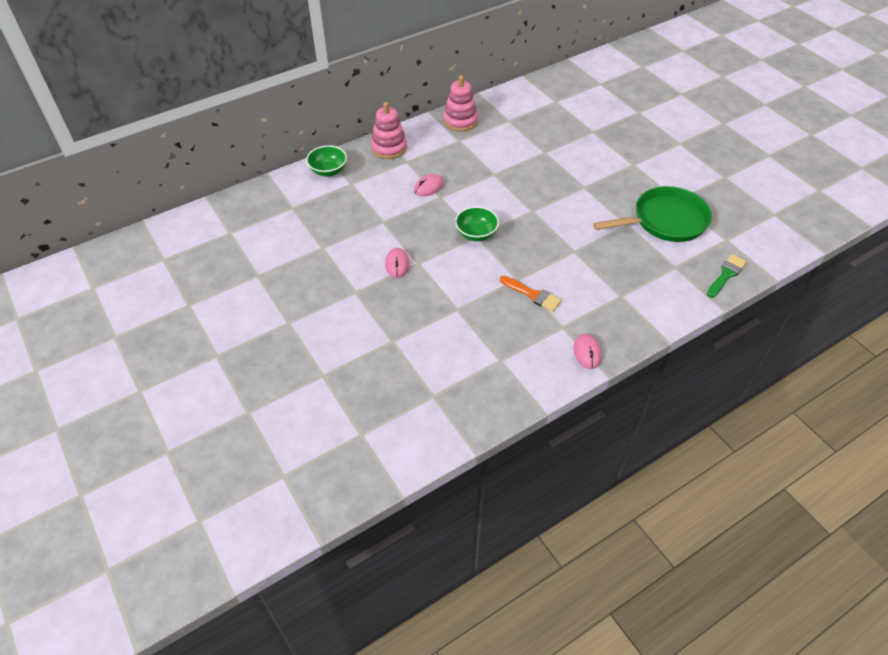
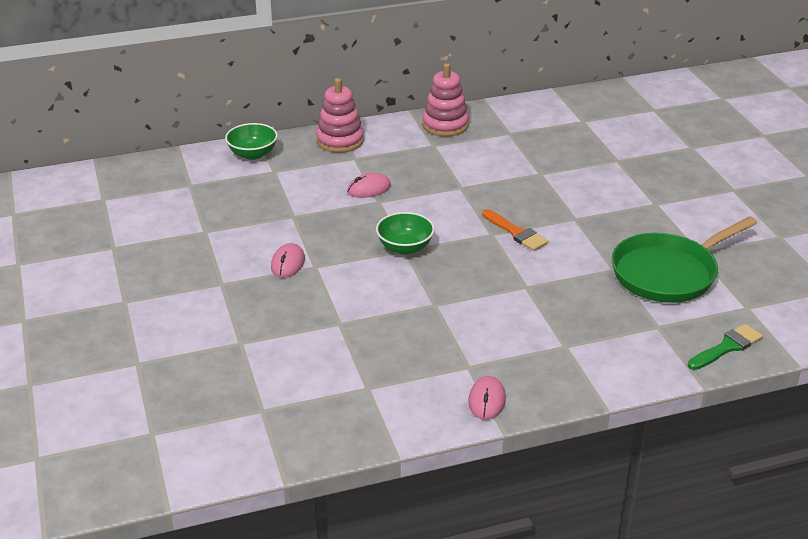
camera: 15 degrees right, 15 degrees down
orange brush [500,276,562,312] -> orange brush moved to [482,209,548,251]
green pan [593,186,712,242] -> green pan turned 150 degrees clockwise [612,216,757,303]

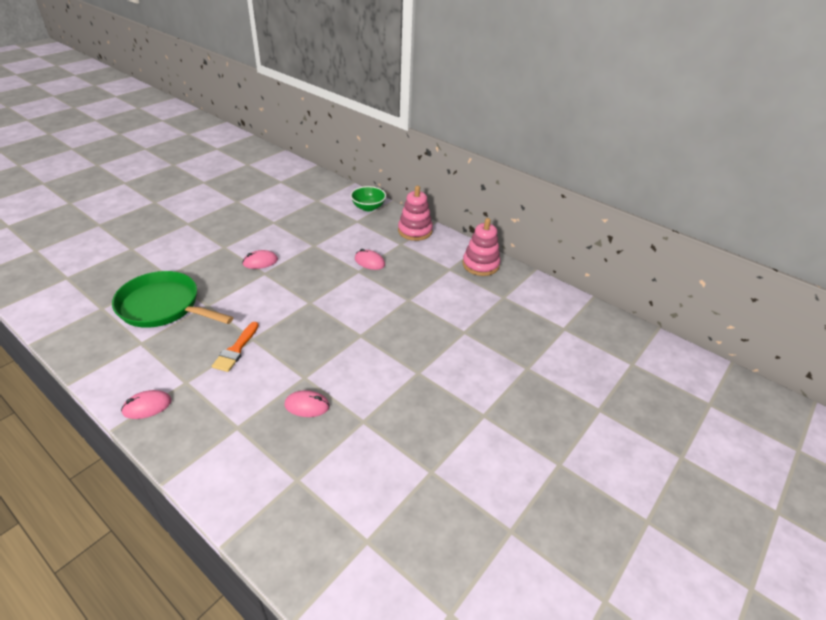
camera: 55 degrees right, 5 degrees up
green bowl [376,212,435,255] -> none
orange brush [482,209,548,251] -> orange brush moved to [212,322,259,372]
green pan [612,216,757,303] -> green pan moved to [112,271,233,328]
green brush [688,324,763,370] -> none
none -> pink mouse [284,390,330,417]

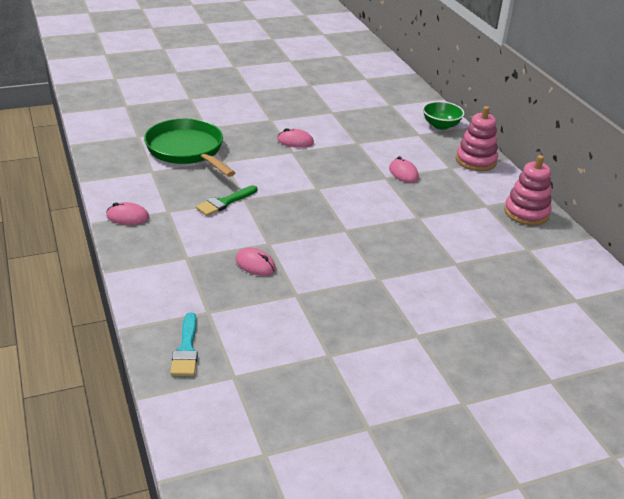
camera: 30 degrees right, 5 degrees down
orange brush [212,322,259,372] -> green brush [196,185,257,216]
none -> turquoise brush [170,312,198,376]

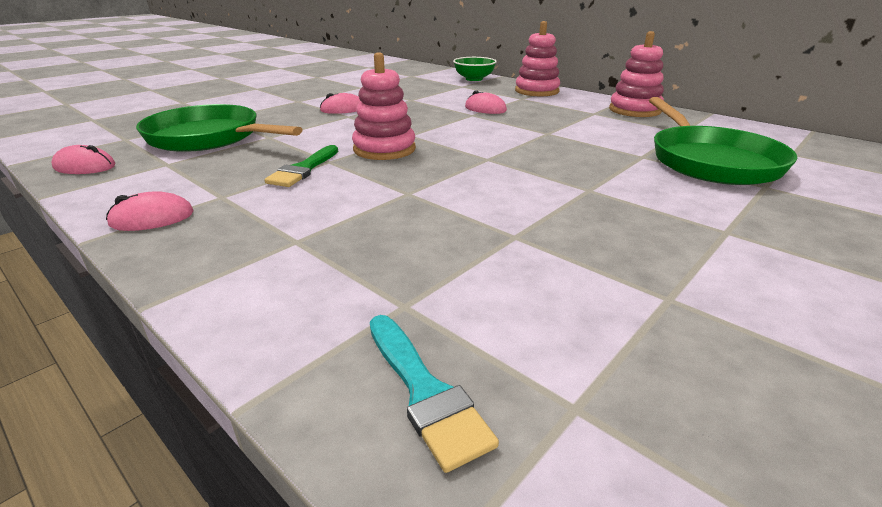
camera: 25 degrees left, 5 degrees down
pink mouse [235,248,276,276] -> pink mouse moved to [51,145,115,174]
none -> pink stacking toy [352,52,416,160]
none -> green pan [649,97,797,185]

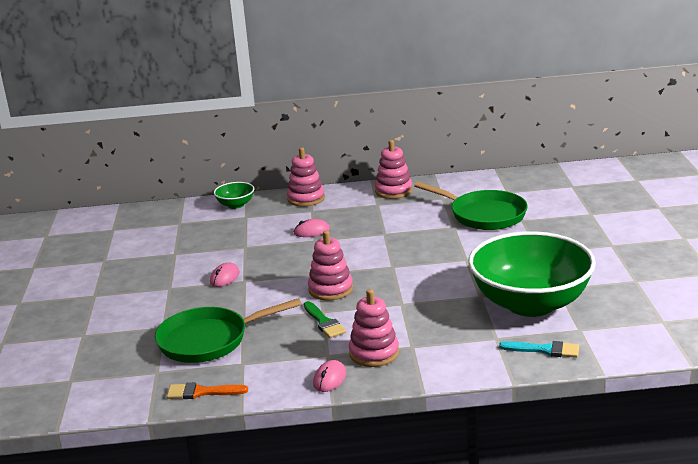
camera: 45 degrees left, 5 degrees down
pink mouse [51,145,115,174] -> orange brush [167,382,248,399]
none -> pink stacking toy [349,289,399,367]
none -> green bowl [468,231,596,317]

